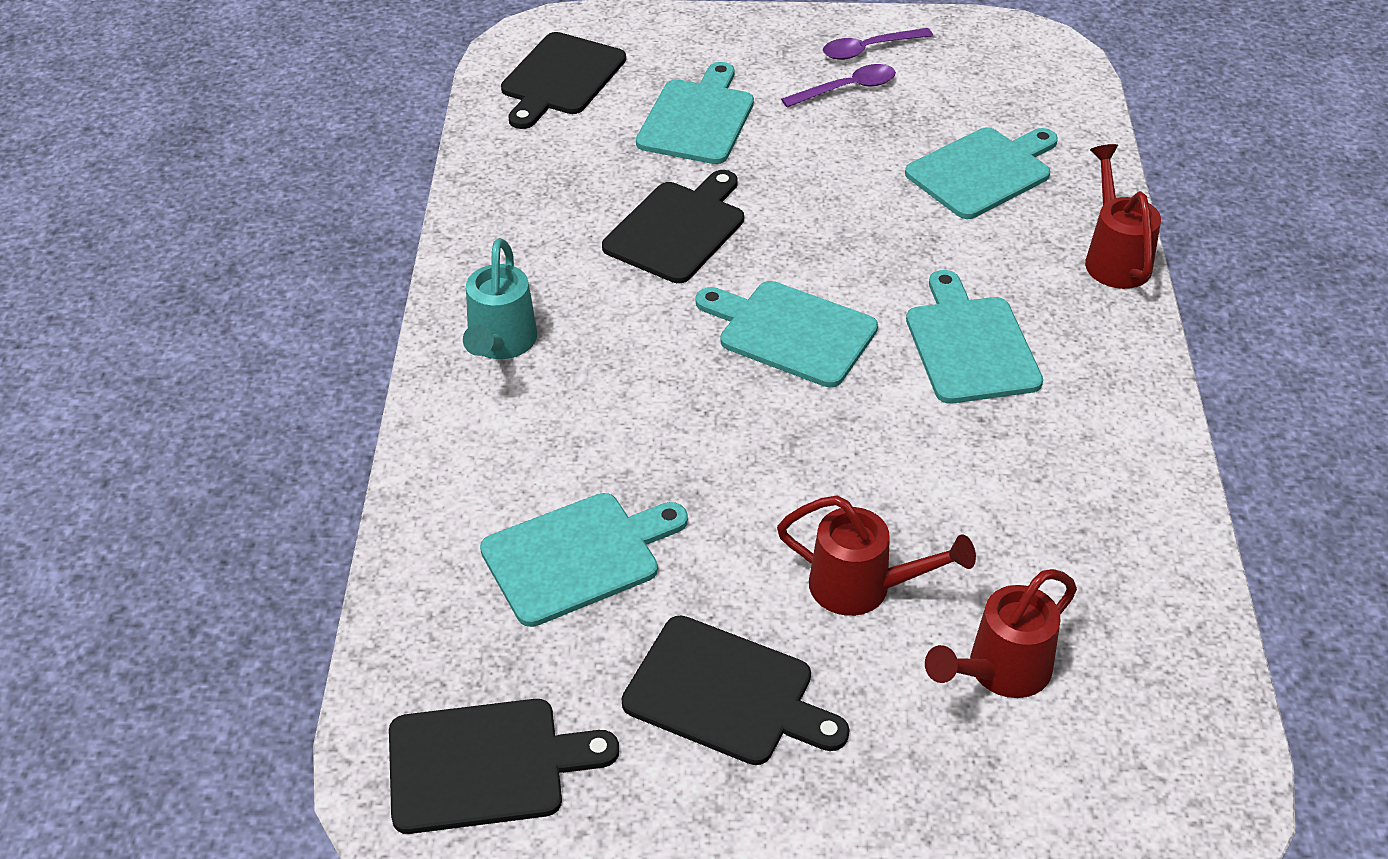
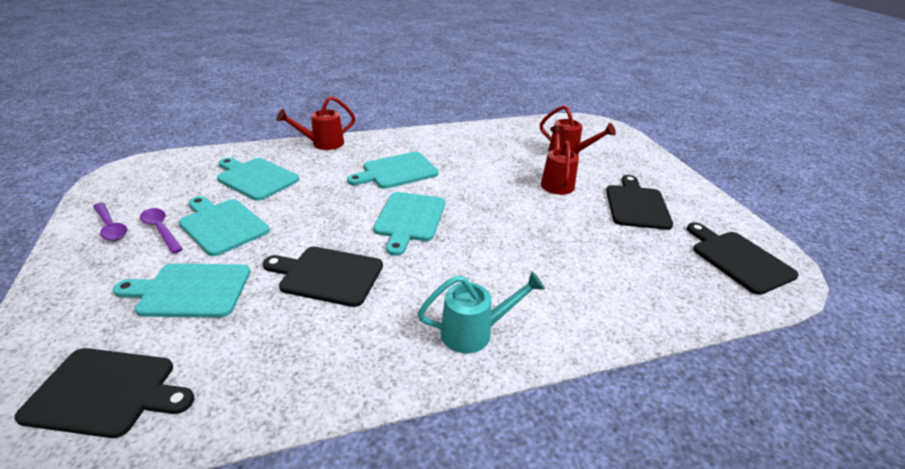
camera: 110 degrees left, 10 degrees down
turquoise cutting board [480,493,688,627] -> turquoise cutting board moved to [179,196,269,256]

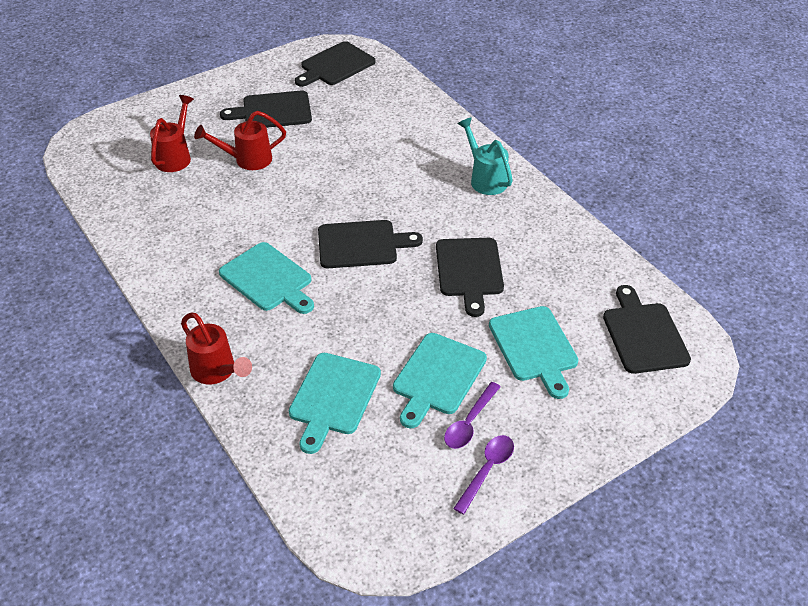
camera: 105 degrees left, 10 degrees up
turquoise cutting board [373,192,445,256] -> black cutting board [318,220,423,268]

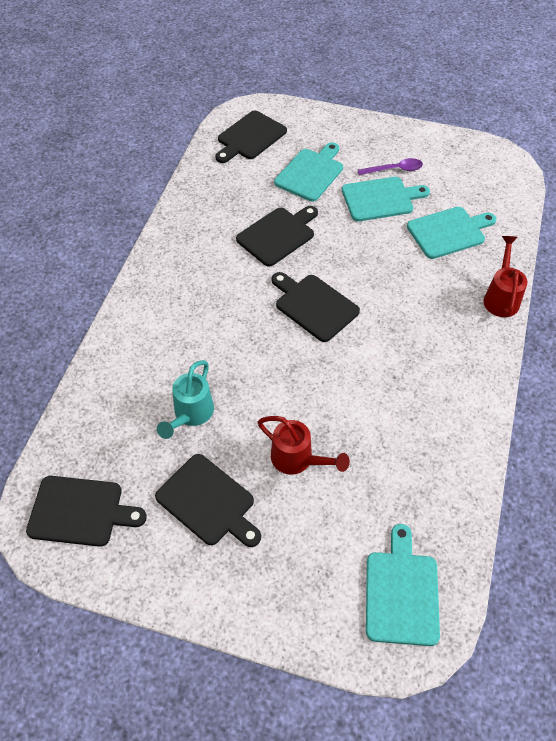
camera: 130 degrees left, 10 degrees up
red watering can [150,95,194,172] -> none
turquoise cutting board [219,242,314,314] -> turquoise cutting board moved to [366,524,440,646]
purple spoon [453,435,514,514] -> none
turquoise watering can [457,117,513,195] -> turquoise watering can moved to [157,360,214,439]

